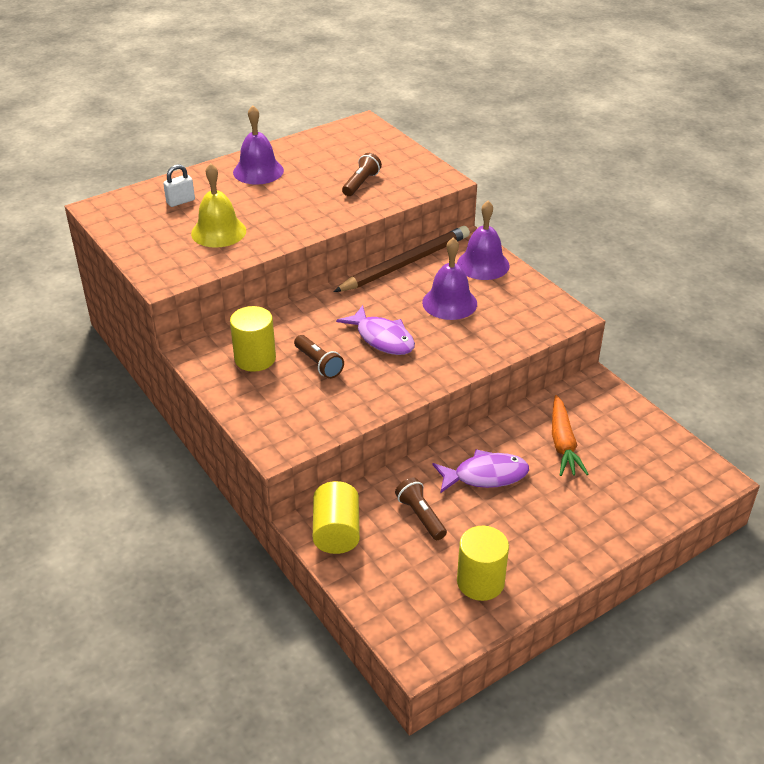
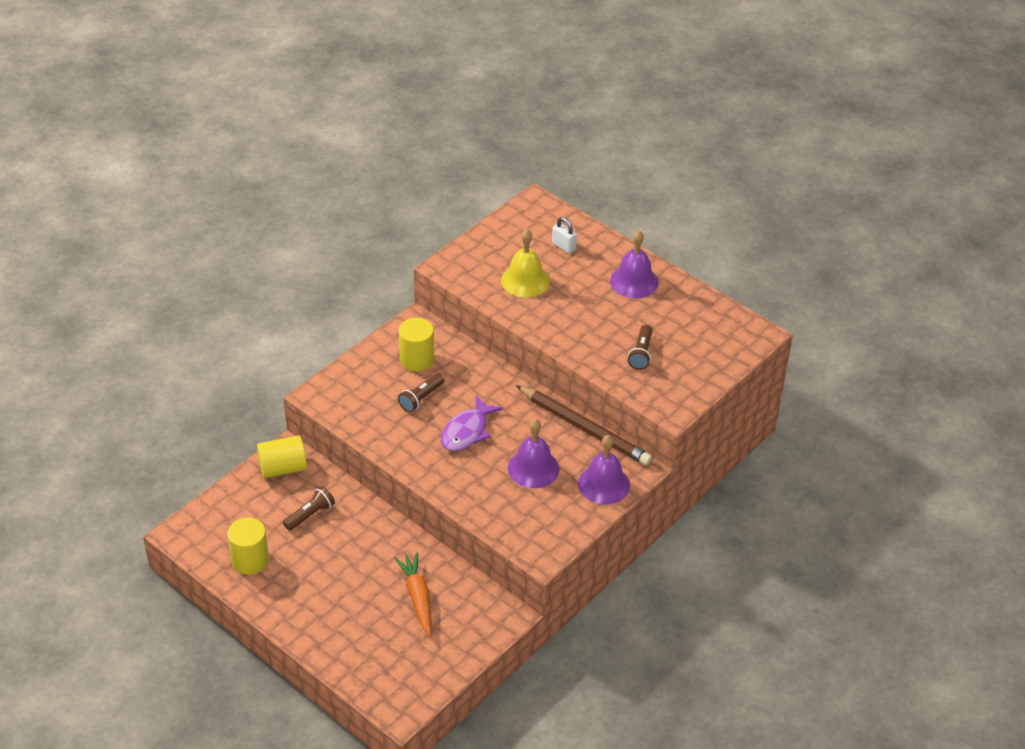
camera: 75 degrees right, 5 degrees up
brown flashlight [342,153,382,196] -> brown flashlight turned 90 degrees clockwise [628,325,653,370]
purple fish [433,449,529,493] -> none
orange carrot [552,395,588,476] -> orange carrot turned 90 degrees clockwise [394,552,432,636]

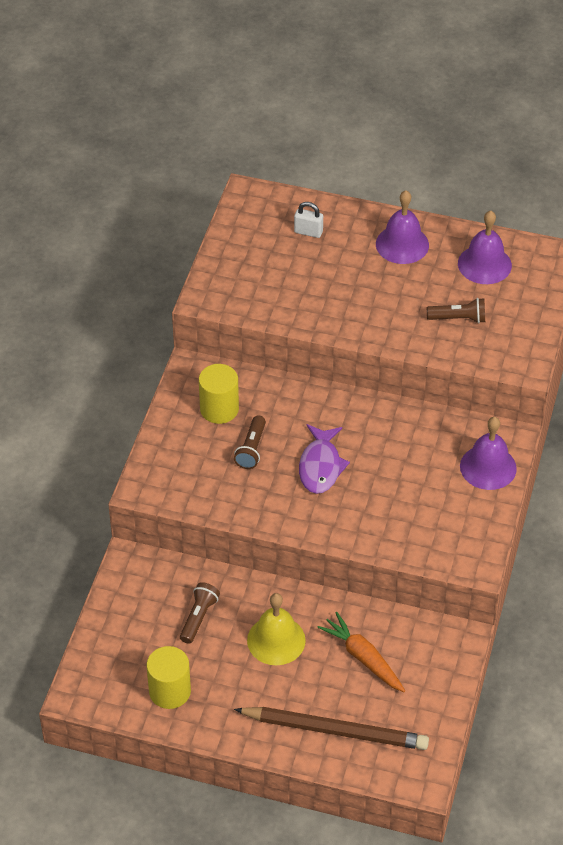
camera: 25 degrees left, 5 degrees up
yellow cylinder [257,435,307,478] -> none
yellow bell [501,229,550,298] -> yellow bell moved to [247,593,306,665]
purple bell [508,419,559,488] -> purple bell moved to [458,211,512,284]
brown pencil [516,385,653,466] -> brown pencil moved to [234,707,429,750]
brown flashlight [628,325,653,370] -> brown flashlight turned 75 degrees counterclockwise [427,298,485,323]

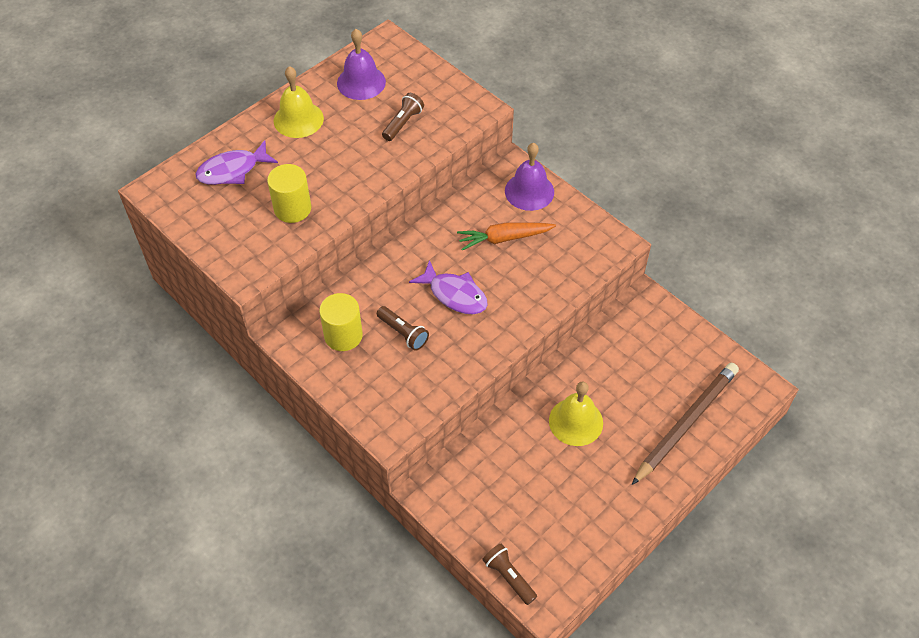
camera: 60 degrees left, 5 degrees up
yellow cylinder [146,646,191,709] -> yellow cylinder moved to [267,164,311,223]
brown flashlight [180,582,220,644] -> brown flashlight moved to [482,543,537,605]
white padlock [294,202,323,238] -> purple fish [196,140,278,185]
orange carrot [317,612,405,692] -> orange carrot moved to [457,222,556,251]
purple bell [376,190,429,264] -> yellow bell [274,66,324,138]

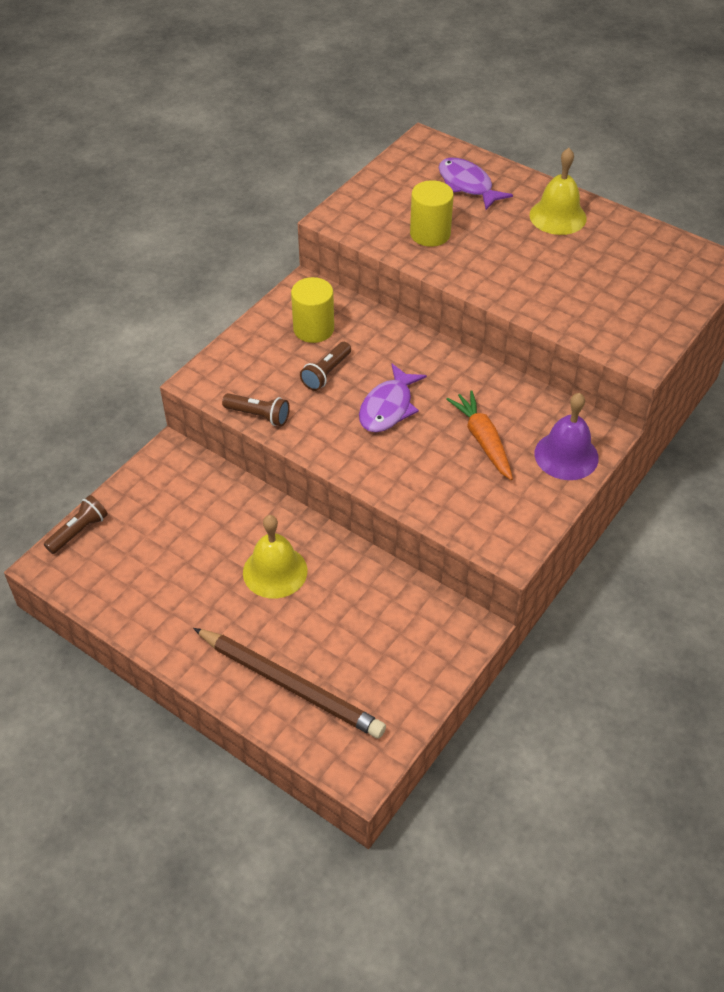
camera: 80 degrees right, 5 degrees down
purple bell [337,29,386,100] -> none
brown flashlight [382,93,424,141] -> brown flashlight moved to [222,393,290,426]

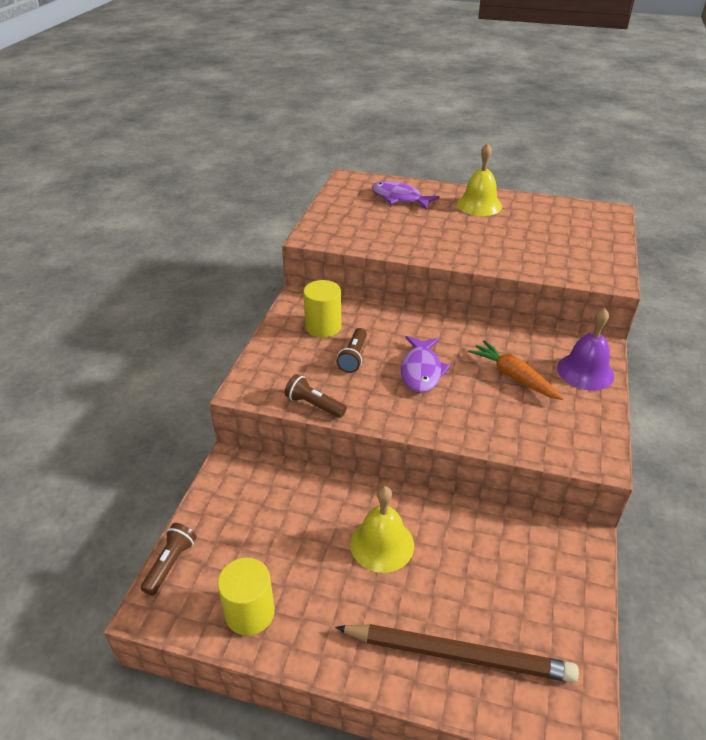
camera: 20 degrees left, 10 degrees down
brown flashlight [222,393,290,426] -> brown flashlight turned 150 degrees counterclockwise [284,374,347,418]
yellow cylinder [410,180,454,247] -> yellow cylinder moved to [217,558,275,636]

